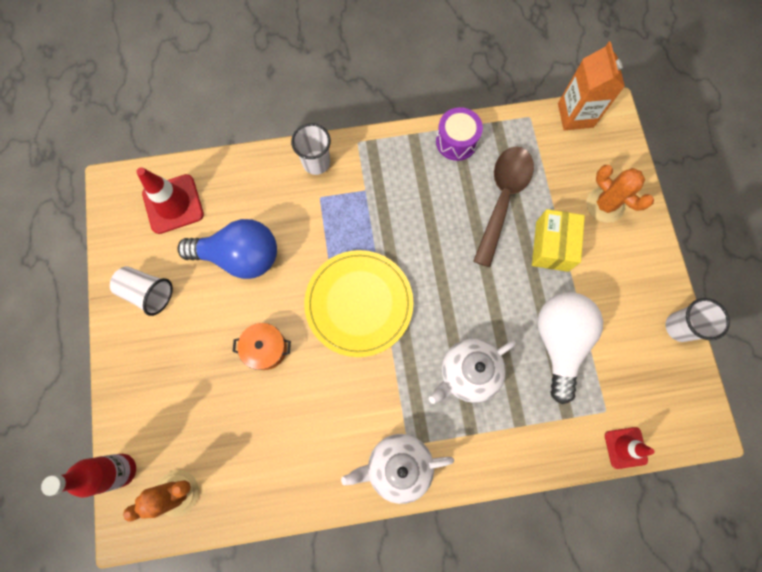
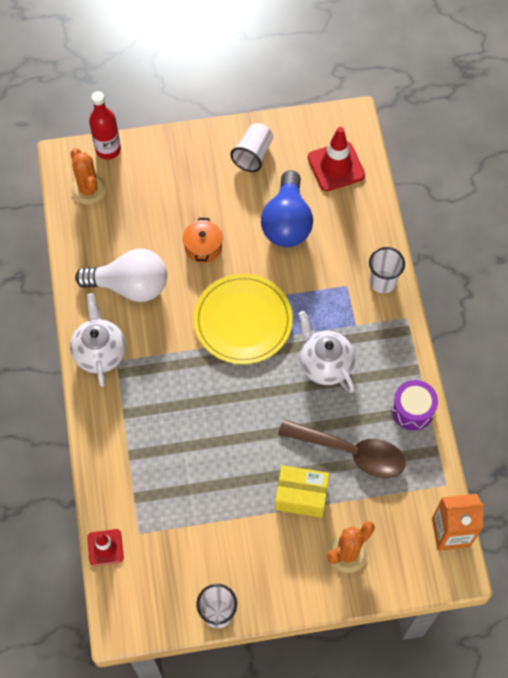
camera: 90 degrees right, 10 degrees down
white teapot [429,339,516,404] -> white teapot moved to [298,311,355,393]
white light bulb [537,292,603,404] -> white light bulb moved to [75,249,167,302]

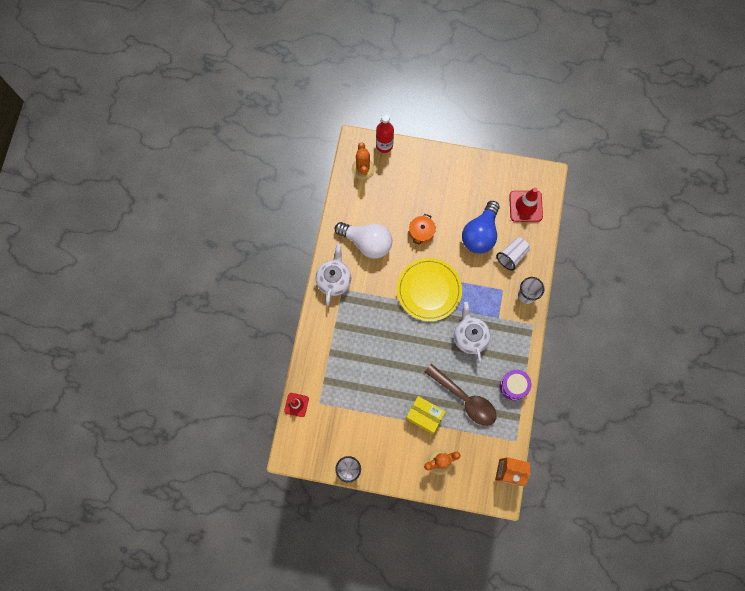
camera: 20 degrees right, 10 degrees up
white cup [230,123,273,172] -> white cup moved to [497,237,530,271]

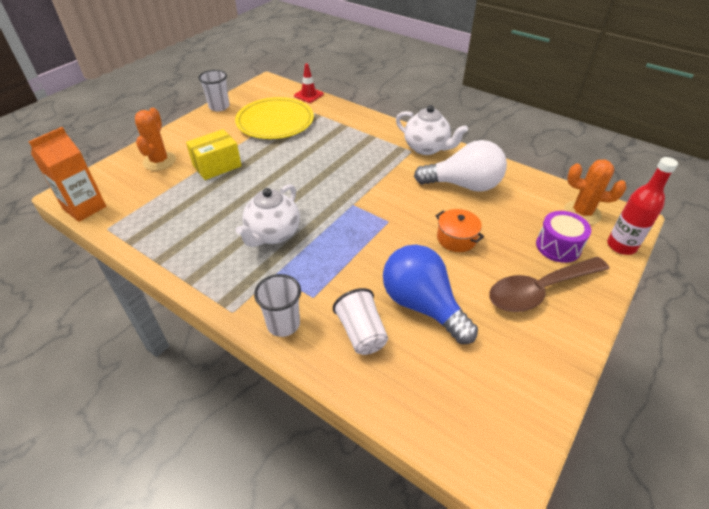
camera: 115 degrees right, 30 degrees down
white light bulb [335,222,392,259] -> white light bulb turned 135 degrees counterclockwise [414,140,507,192]
yellow plate [397,258,462,321] -> yellow plate moved to [235,97,314,139]
brown spoon [425,364,497,426] -> brown spoon moved to [489,257,609,312]
white teapot [454,302,491,364] -> white teapot turned 105 degrees clockwise [236,184,300,247]
purple drum [500,370,532,400] -> purple drum moved to [536,211,591,263]
red traffic cone [509,188,543,222] -> none

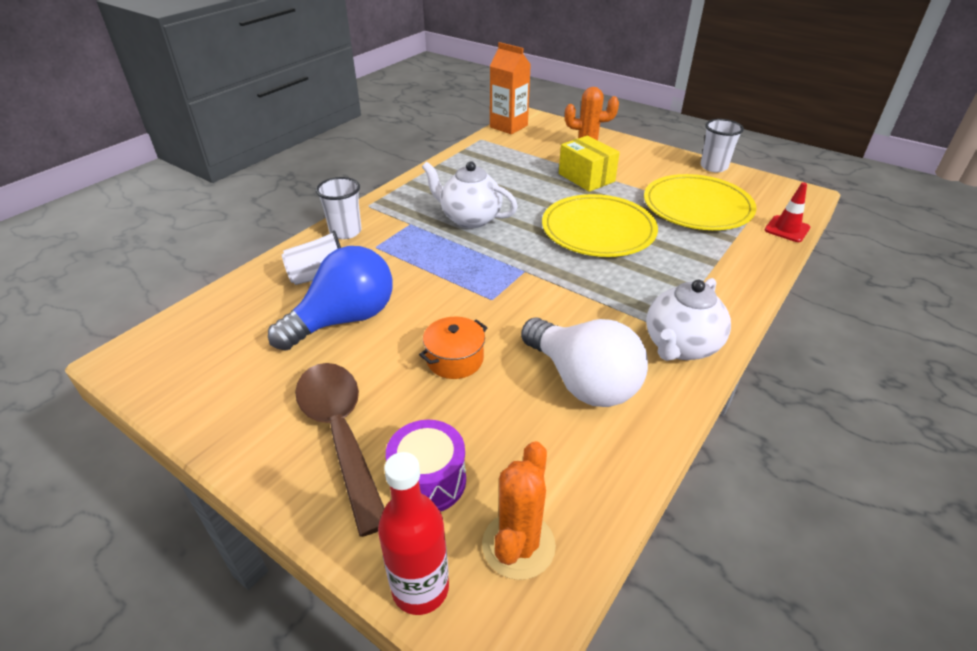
camera: 90 degrees right, 5 degrees down
white light bulb [414,140,507,192] -> white light bulb turned 45 degrees counterclockwise [521,317,648,407]
none -> yellow plate [542,194,658,257]

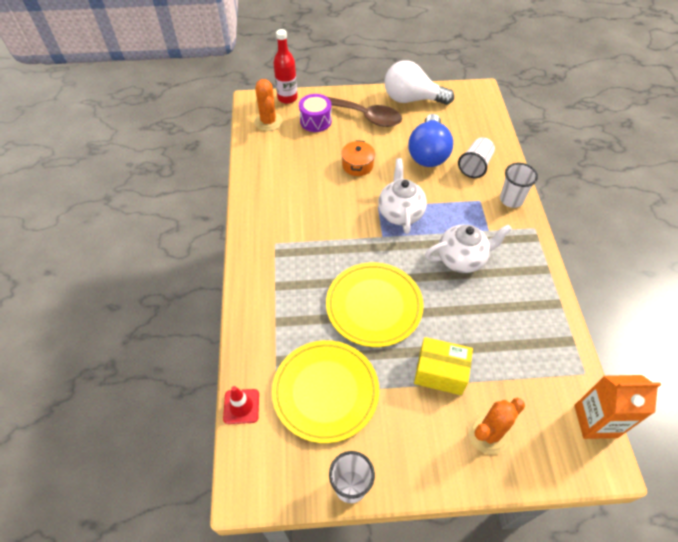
camera: 140 degrees right, 15 degrees up
white light bulb [521,317,648,407] -> white light bulb moved to [385,60,454,105]
white teapot [646,278,731,361] -> white teapot moved to [378,158,427,234]

